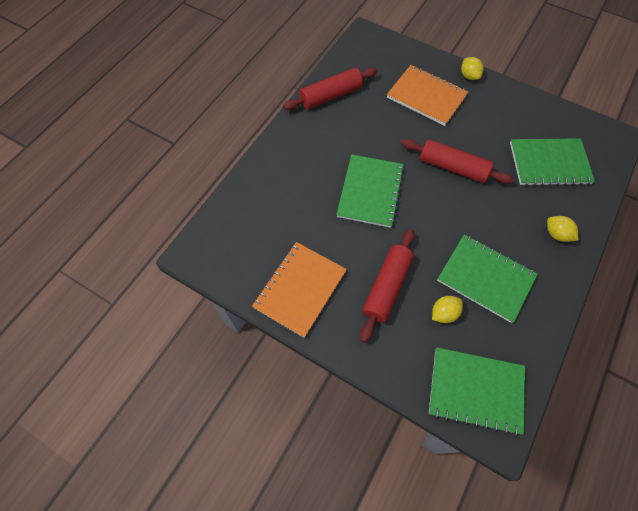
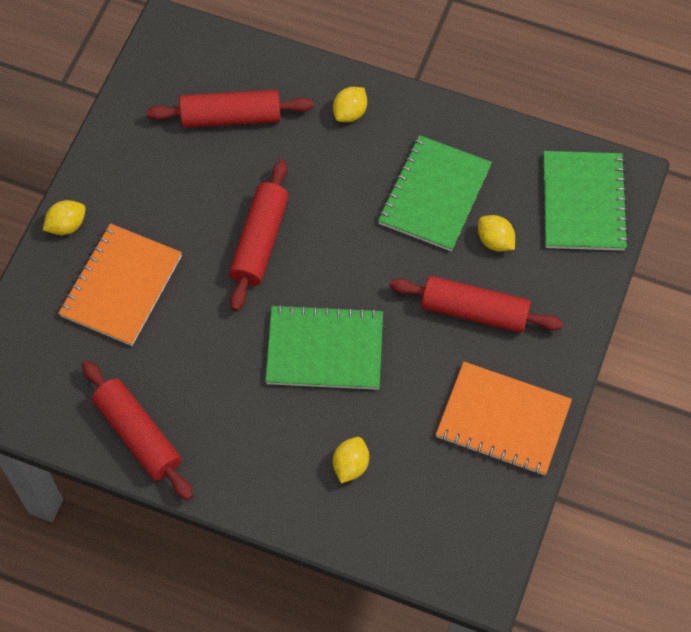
camera: 100 degrees left, 0 degrees up
green notebook [510,138,595,186] -> red rolling pin [147,90,314,128]
none -> yellow lemon [333,437,369,483]

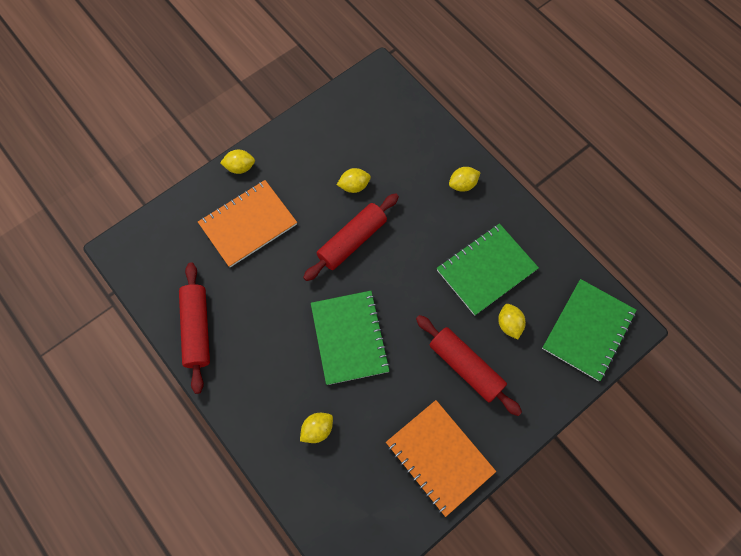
camera: 30 degrees right, 5 degrees up
red rolling pin [147,90,314,128] -> none
green notebook [265,304,383,390] -> green notebook turned 45 degrees clockwise [311,291,390,385]
none -> yellow lemon [337,168,371,193]

